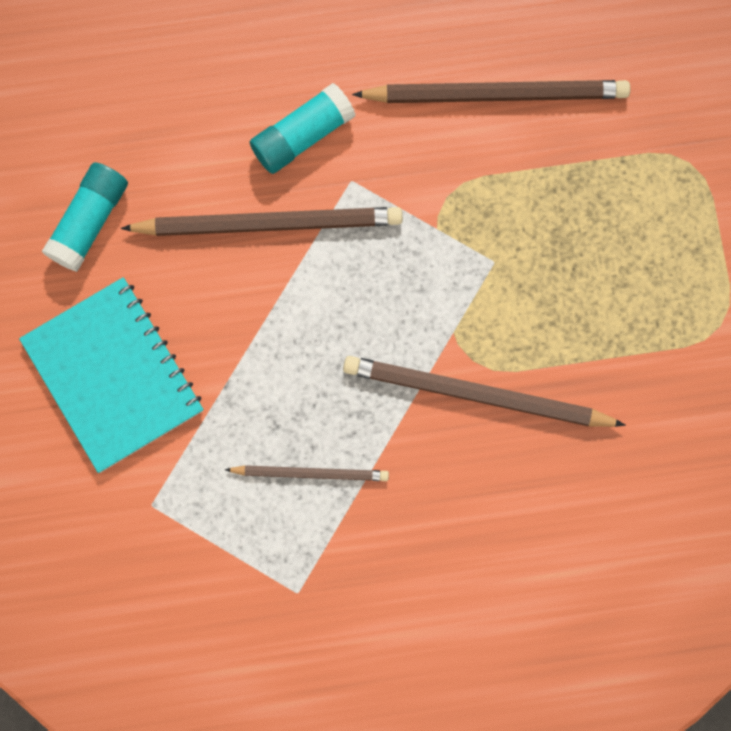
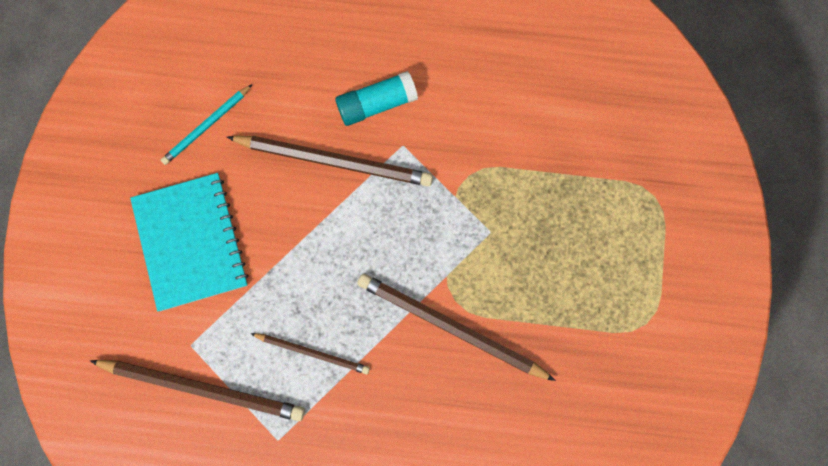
camera: 15 degrees right, 0 degrees up
turquoise glue stick [42,162,128,272] -> turquoise pencil [161,84,252,165]
brown pencil [352,80,630,103] -> brown pencil moved to [90,360,305,421]

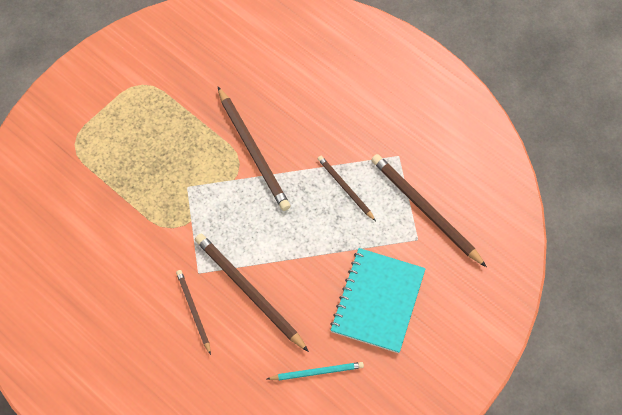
camera: 145 degrees left, 15 degrees down
turquoise glue stick [335,71,418,126] -> brown pencil [176,270,211,355]

